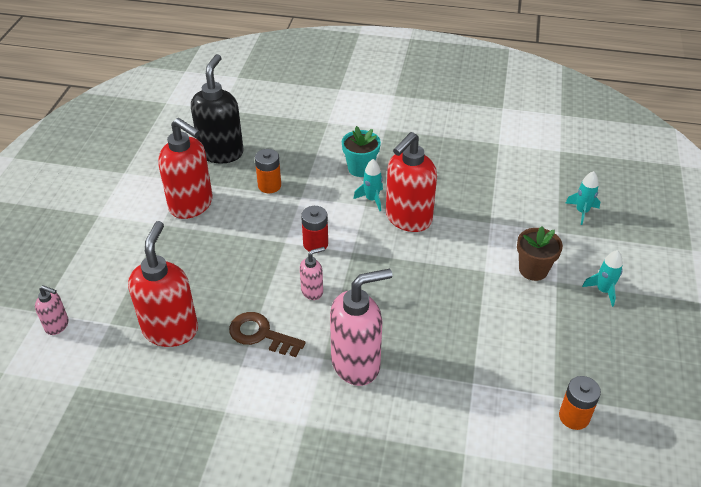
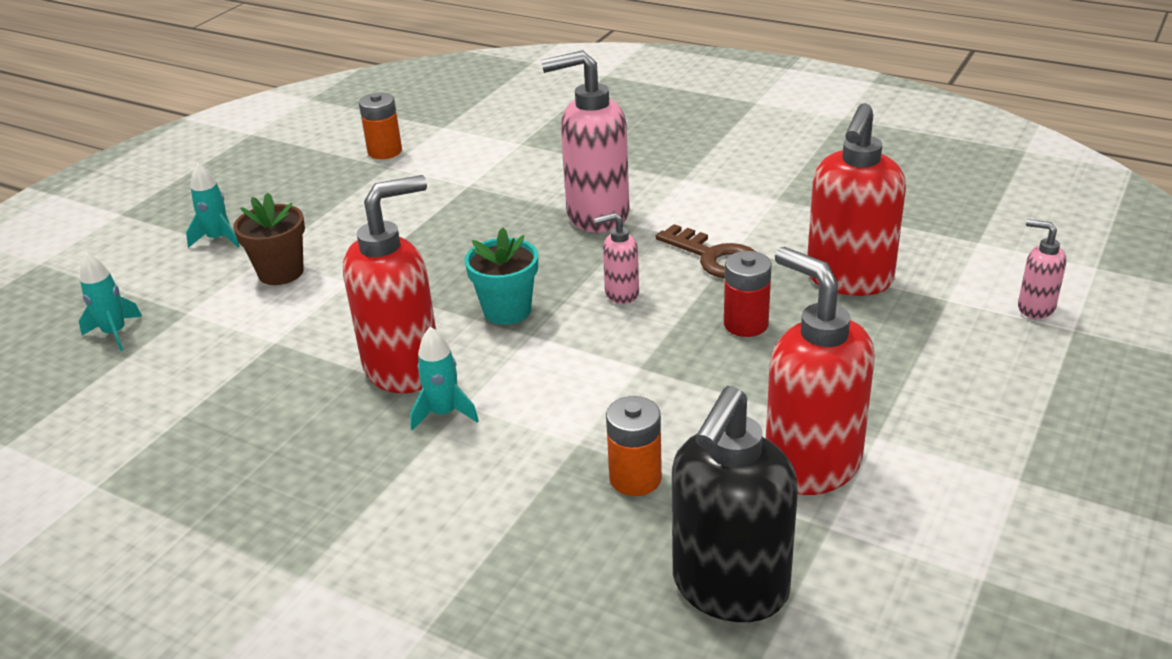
camera: 160 degrees left, 10 degrees down
red battery [301,206,328,252] -> red battery moved to [724,251,772,337]
turquoise flower pot [342,126,381,177] -> turquoise flower pot moved to [464,228,538,325]

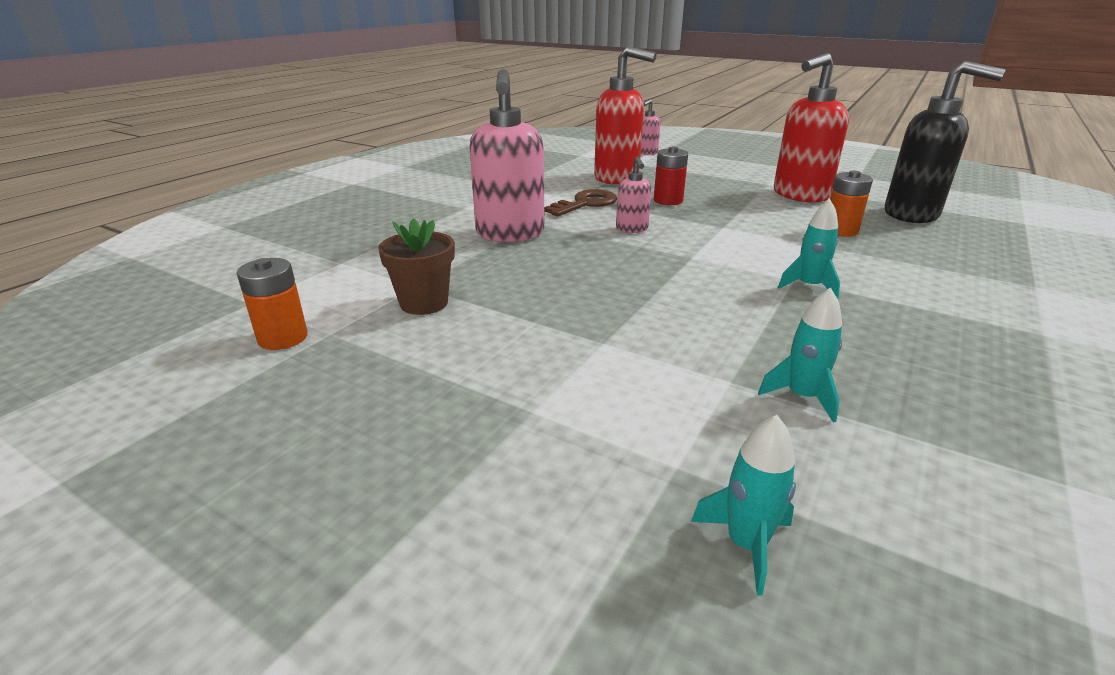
camera: 90 degrees left, 5 degrees down
turquoise rocket [186,163,240,248] -> turquoise rocket moved to [758,288,842,423]
brown flower pot [233,193,305,285] -> brown flower pot moved to [378,218,455,315]
red soap dispenser [343,175,436,393] -> none
turquoise flower pot [464,228,538,325] -> none

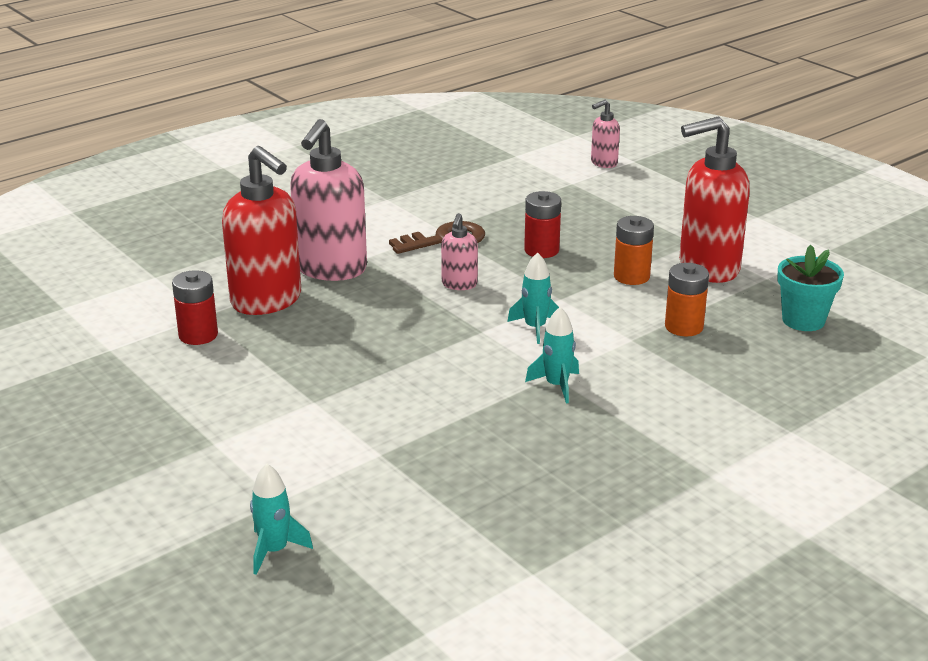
camera: 20 degrees right, 0 degrees up
orange battery [237,258,308,350] -> orange battery moved to [614,216,654,285]
brown flower pot [378,218,455,315] -> red battery [172,270,218,345]
red soap dispenser [594,46,657,184] -> red soap dispenser moved to [222,146,301,315]
turquoise rocket [758,288,842,423] -> turquoise rocket moved to [507,252,559,344]
black soap dispenser [885,61,1006,223] -> turquoise flower pot [777,245,844,331]

